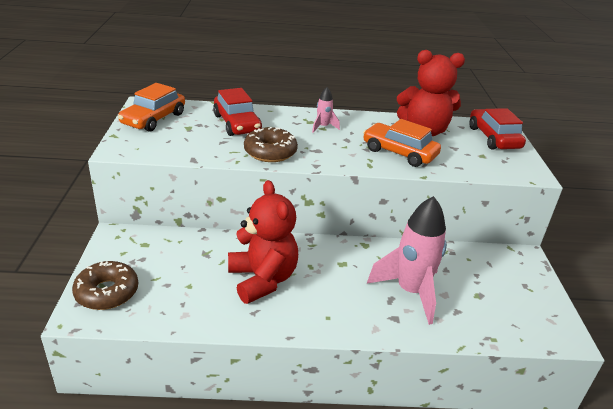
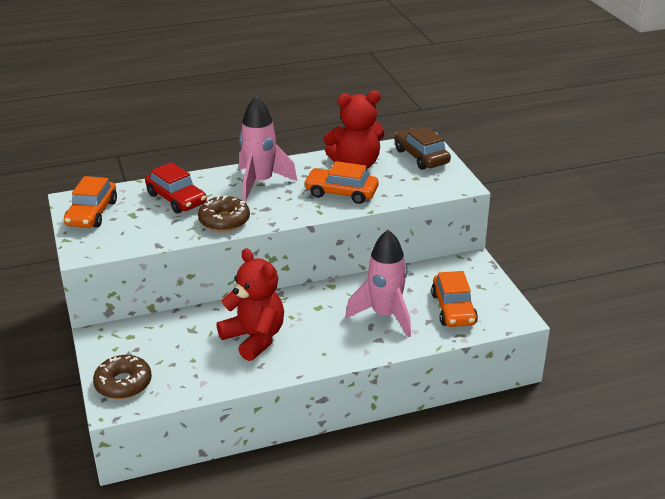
camera: 15 degrees left, 0 degrees up
pink rocket [312,87,340,133] -> pink rocket [239,96,297,202], size x2.21
red car [469,108,526,150] -> brown car [395,127,451,170]
none -> orange car [431,271,478,327]

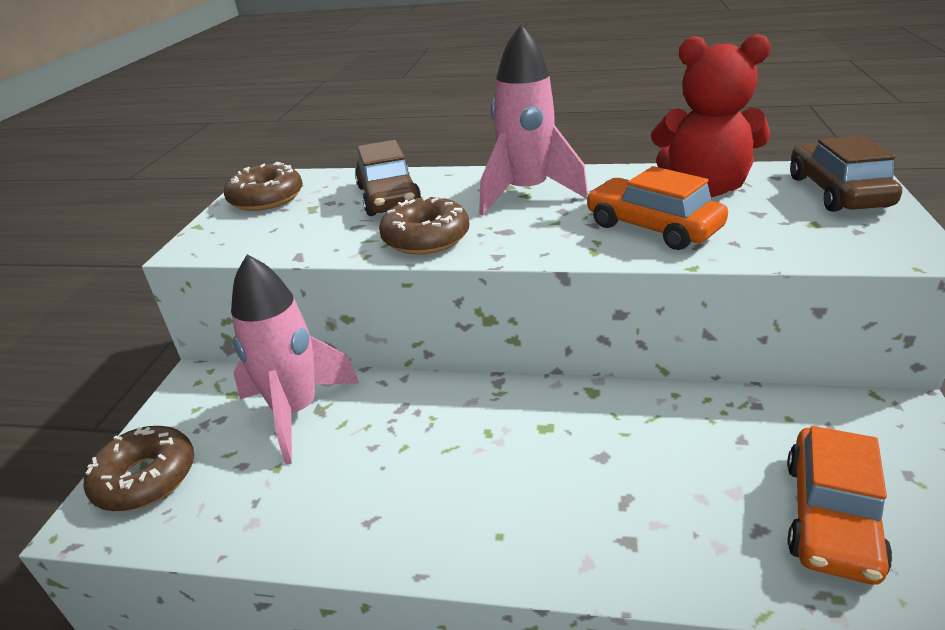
camera: 30 degrees right, 0 degrees up
orange car [64,176,117,228] -> brown donut [224,162,303,211]
red car [145,162,207,214] -> brown car [355,140,422,216]
red teddy bear [217,248,284,361] -> none
pink rocket [346,230,411,337] -> pink rocket moved to [231,254,359,464]

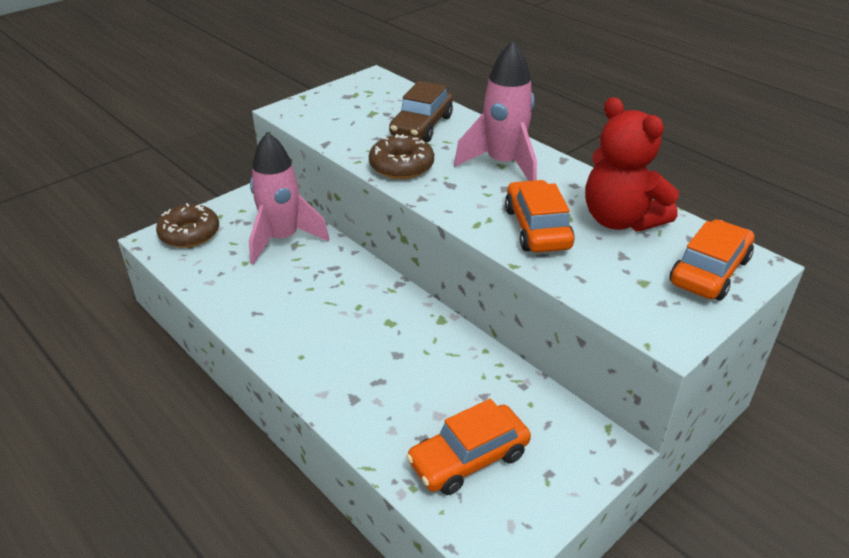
camera: 35 degrees right, 5 degrees up
brown donut [224,162,303,211] -> none
brown car [790,135,902,212] -> orange car [670,219,754,300]

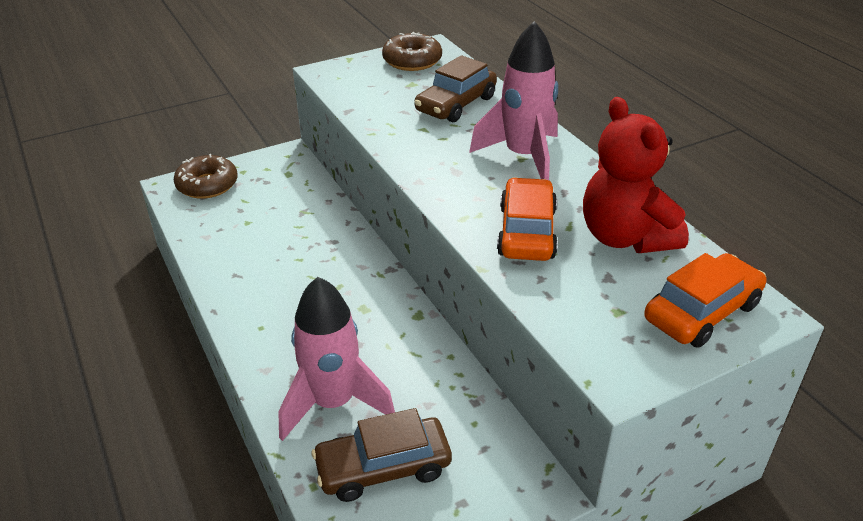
camera: 15 degrees right, 0 degrees up
pink rocket [249,132,329,265] -> pink rocket moved to [278,277,395,441]
brown donut [369,134,434,179] -> brown donut moved to [382,32,442,71]
orange car [406,399,531,495] -> brown car [312,408,452,502]

